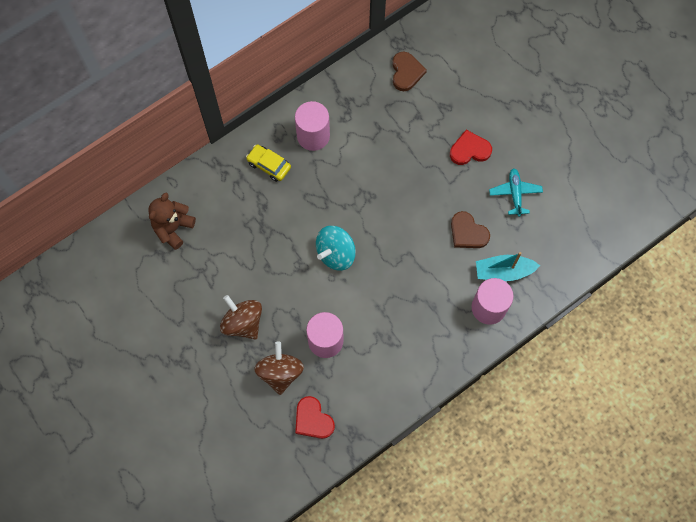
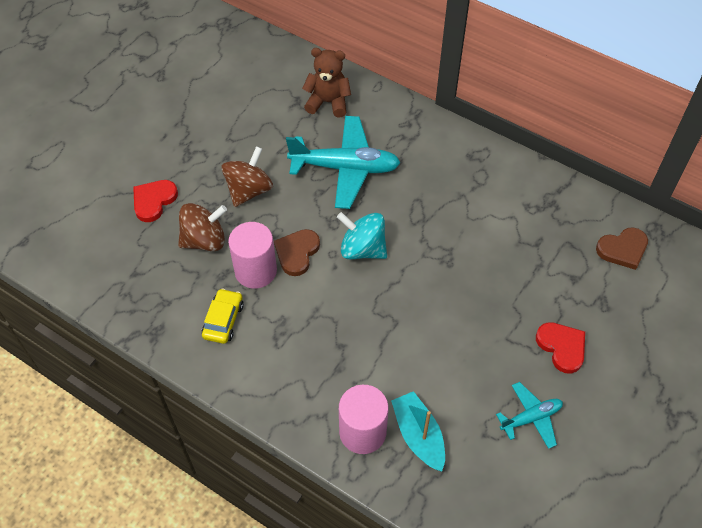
camera: 70 degrees right, 15 degrees down
yellow car [246,144,291,182] -> yellow car moved to [202,288,244,344]
pink cylinder [295,101,330,151] -> none
red heart [295,396,335,439] -> red heart moved to [133,180,178,222]
brown heart [451,211,490,248] -> brown heart moved to [274,229,320,276]
none -> turquoise plane [286,116,400,209]

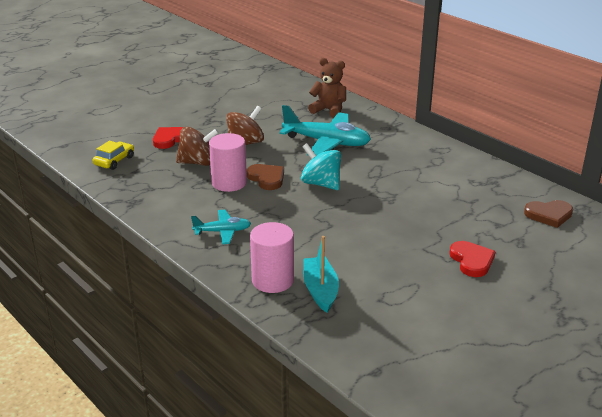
camera: 15 degrees right, 25 degrees down
yellow car [202,288,244,344] -> yellow car moved to [93,141,134,170]
brown heart [274,229,320,276] -> brown heart turned 105 degrees clockwise [247,164,284,190]
turquoise plane [496,382,563,449] -> turquoise plane moved to [191,210,251,244]

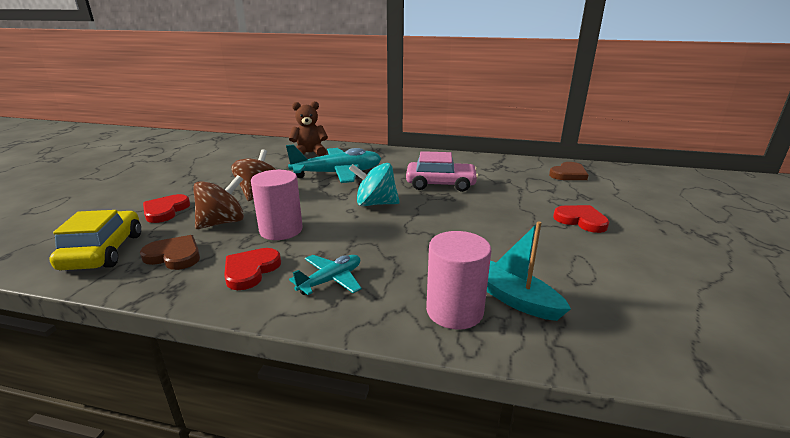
camera: 35 degrees left, 5 degrees down
yellow car [93,141,134,170] -> yellow car [49,210,141,270], size x1.55
brown heart [247,164,284,190] -> brown heart moved to [140,235,200,270]
none -> red heart [224,248,281,290]
none -> pink car [406,151,478,192]

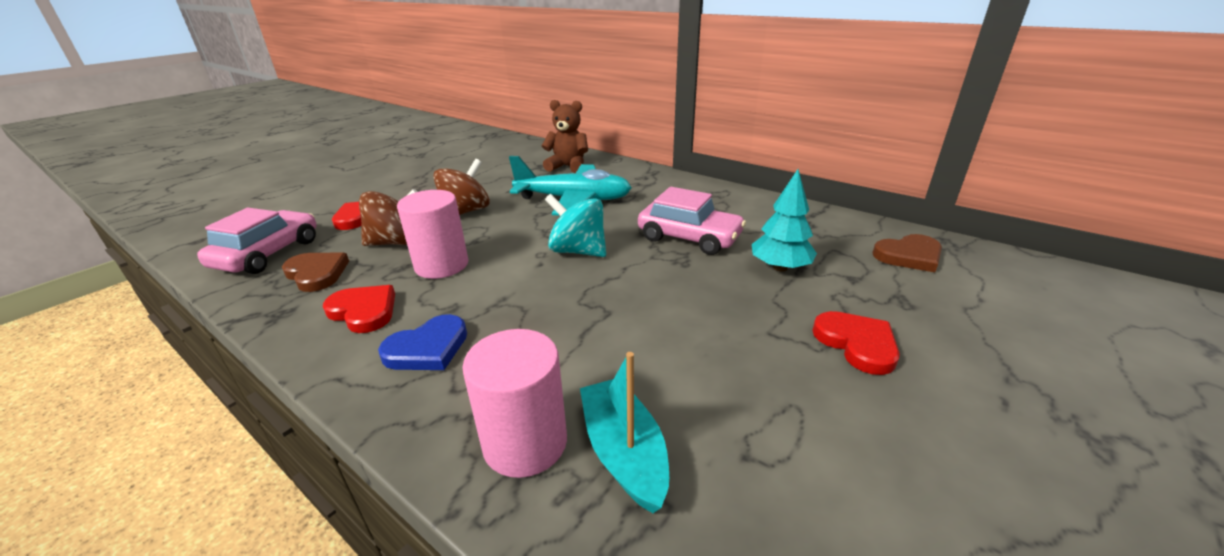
camera: 25 degrees right, 5 degrees up
yellow car [49,210,141,270] -> pink car [197,208,317,274]
red heart [224,248,281,290] -> red heart turned 75 degrees clockwise [323,285,395,333]
turquoise plane [289,255,362,295] -> blue heart [378,314,467,370]
none -> turquoise tree [752,169,817,272]

